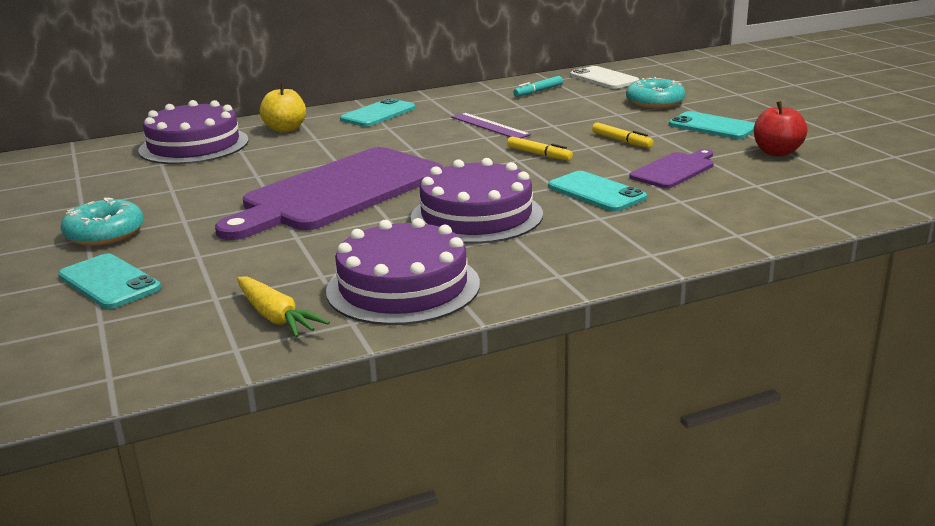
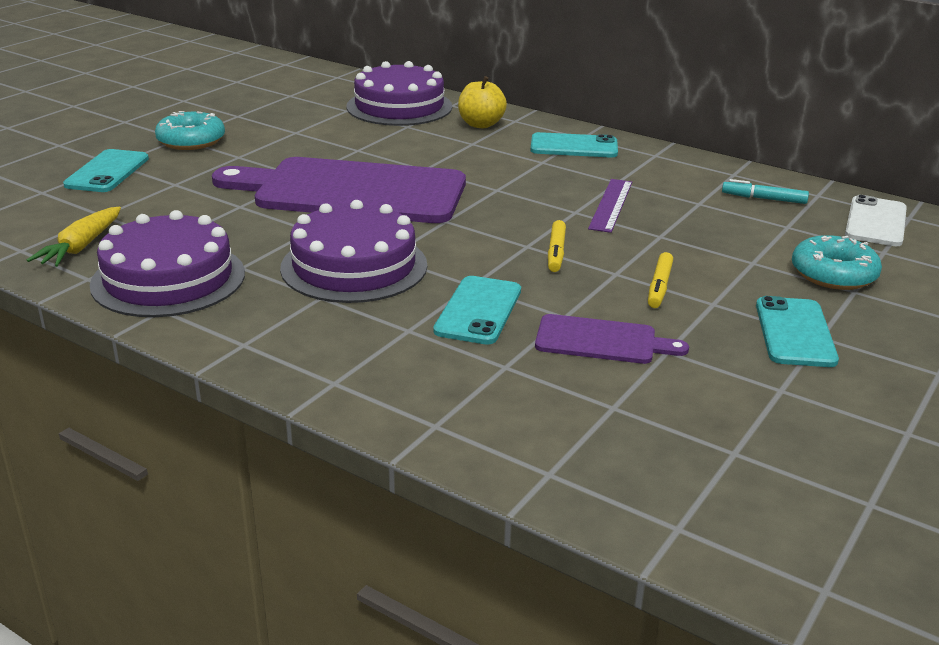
camera: 55 degrees right, 5 degrees up
red apple [754,101,808,156] -> none

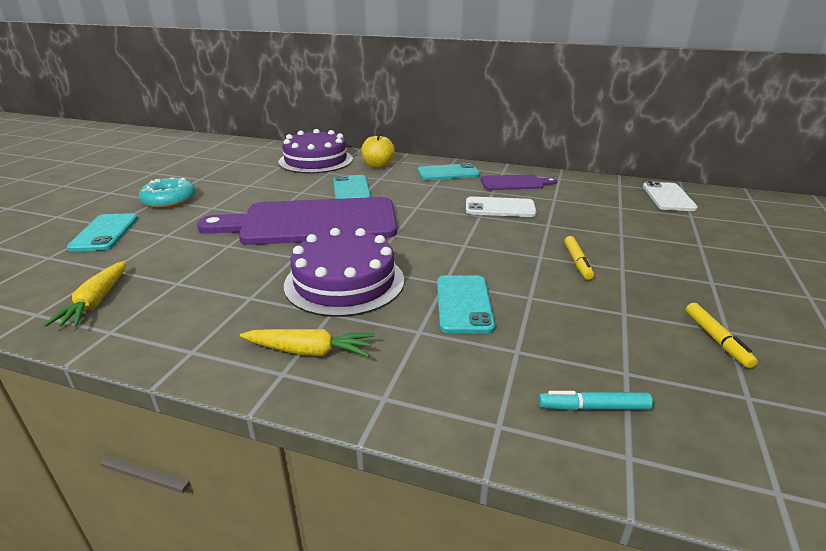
camera: 15 degrees left, 0 degrees up
purple cake [90,210,245,317] -> none
purple cutting board [535,314,689,364] -> purple cutting board moved to [480,174,557,190]
yellow marker [548,220,566,272] -> yellow marker moved to [686,303,758,368]
purple ruler [588,179,632,233] -> white phone [466,197,536,217]
turquoise marker [722,179,809,204] -> turquoise marker moved to [538,391,653,411]
turquoise phone [756,296,839,367] -> turquoise phone moved to [333,175,371,199]
turquoise donut [792,235,882,290] -> none
none -> yellow carrot [240,329,375,357]

